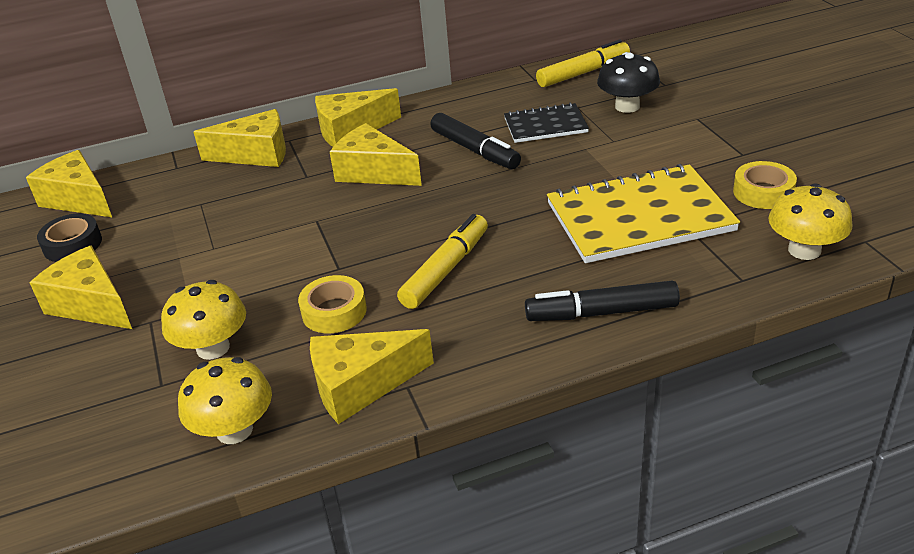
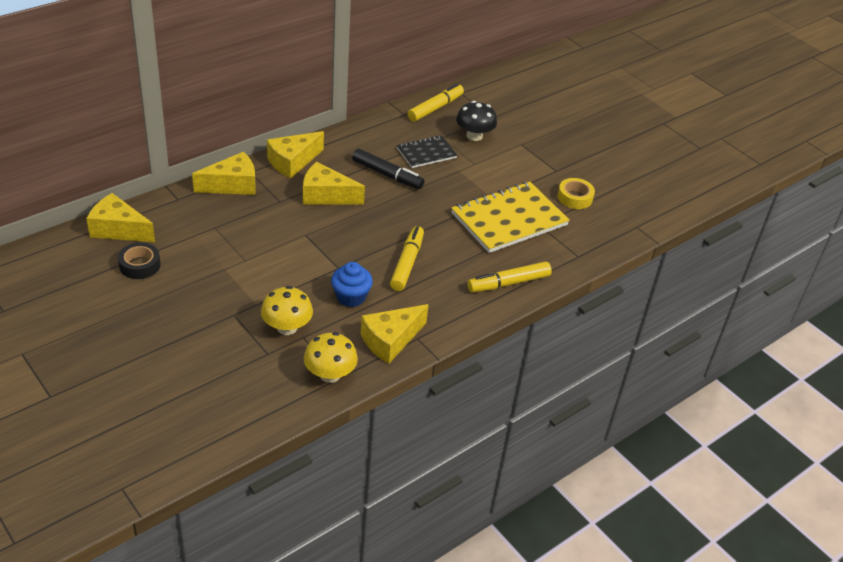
camera: 25 degrees left, 5 degrees up
yellow cheese [30,246,132,329] -> none
yellow tape [298,275,367,333] -> blue cupcake [331,262,373,307]
black marker [525,281,680,321] -> yellow marker [467,261,552,293]
yellow mushroom [768,183,852,260] -> none

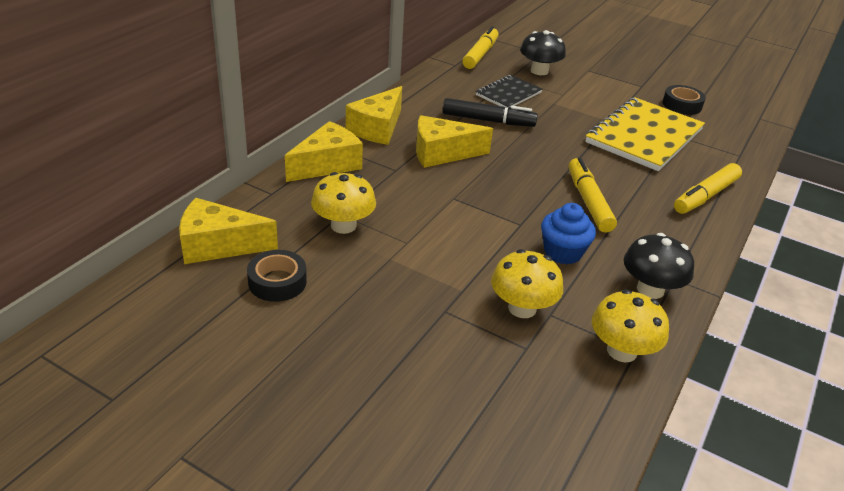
camera: 20 degrees left, 5 degrees down
yellow cheese [361,304,429,364] -> black mushroom [624,233,694,299]
yellow tape [557,178,595,209] -> black tape [663,85,706,115]
none -> yellow mushroom [311,172,376,234]

